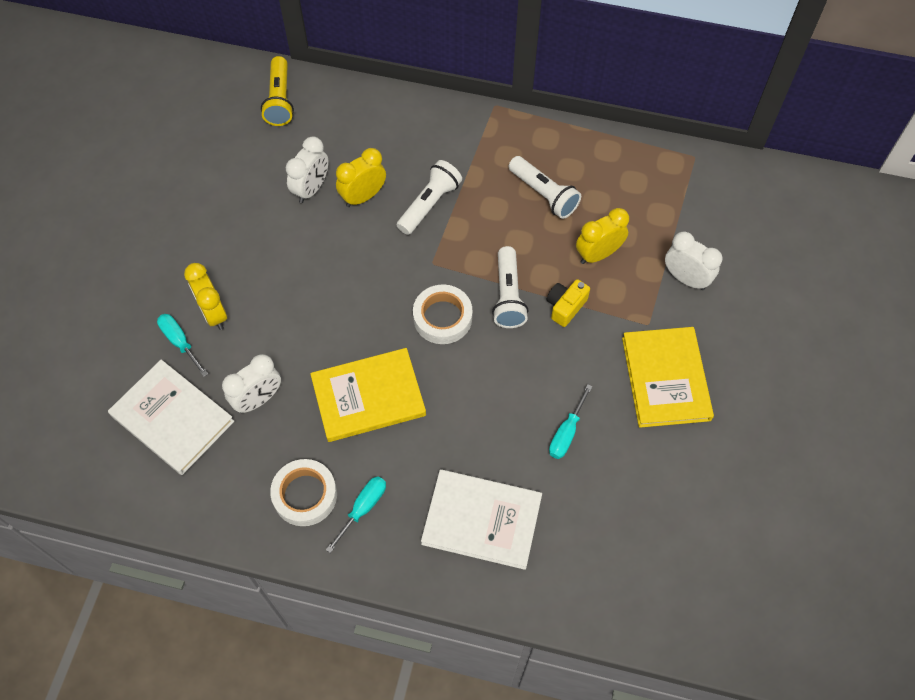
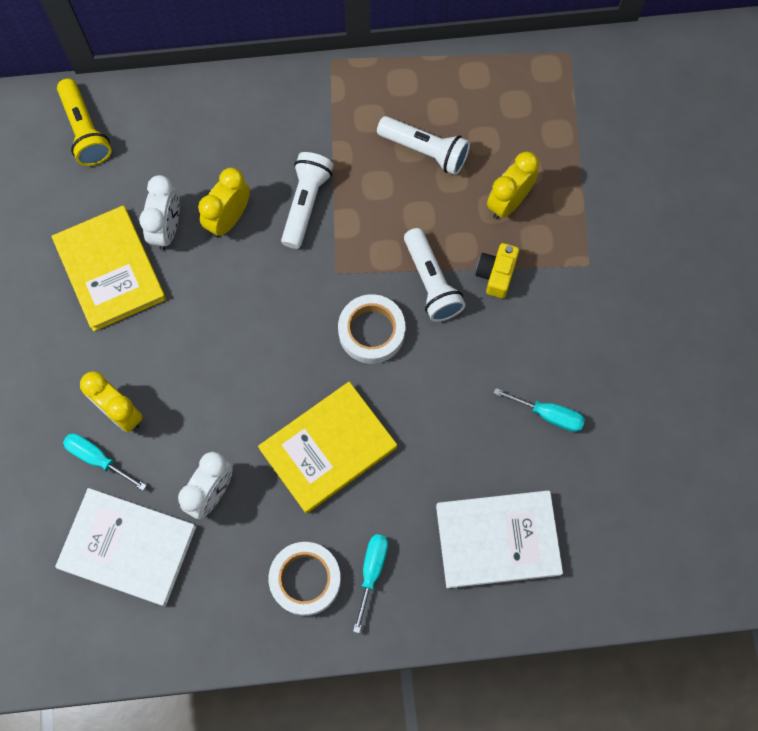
camera: 20 degrees left, 10 degrees up
turquoise screwdriver [549,384,593,459] -> turquoise screwdriver turned 75 degrees counterclockwise [493,388,585,432]
yellow book [622,327,714,428] -> yellow book moved to [51,206,166,332]
white clock [665,232,722,290] -> none

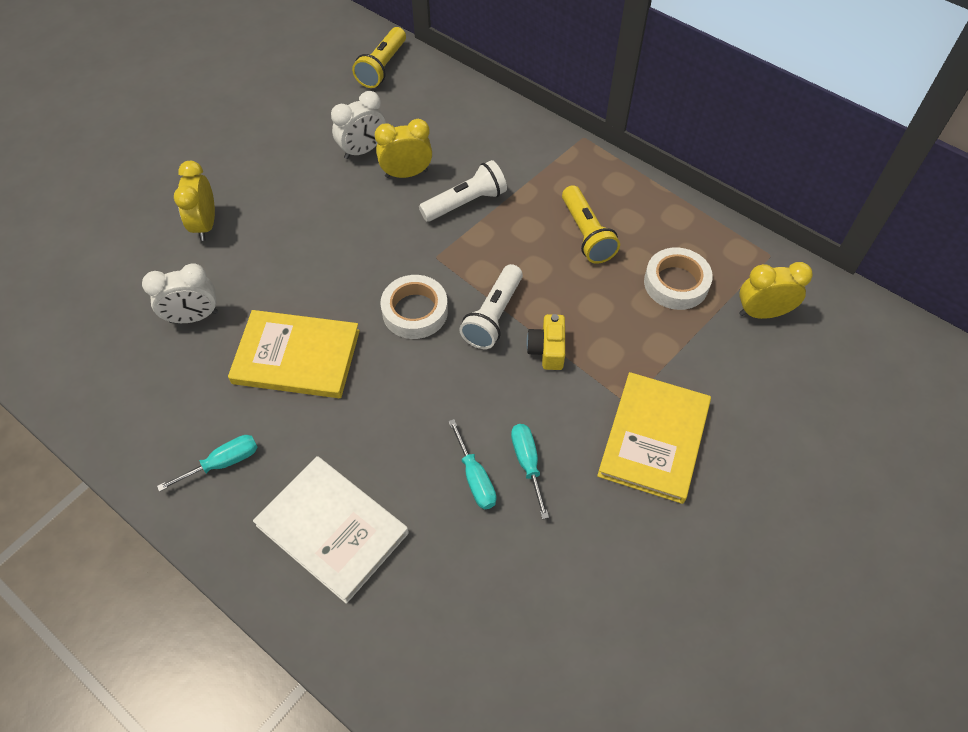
camera: 45 degrees right, 15 degrees down
yellow book [51,206,166,332] -> yellow book moved to [597,372,711,504]
white book [55,488,196,606] -> none
turquoise screwdriver [63,434,147,491] -> turquoise screwdriver moved to [511,424,549,519]
white tape [269,542,341,616] -> white tape moved to [644,247,713,310]
white flashlight [377,116,470,175] -> yellow flashlight [562,185,620,264]
yellow camera [475,243,519,298] -> yellow camera turned 60 degrees counterclockwise [526,314,565,370]
yellow clock [487,151,539,219] -> yellow clock moved to [739,262,813,319]

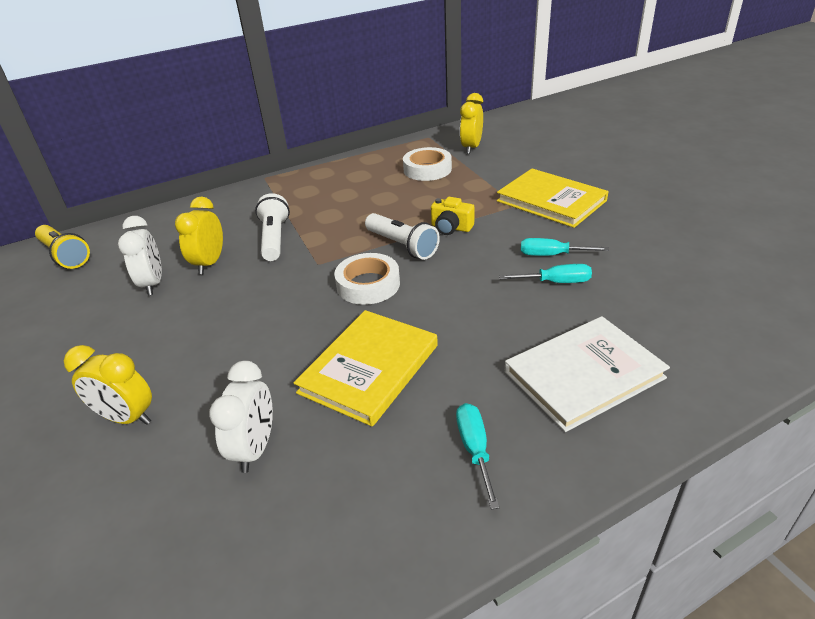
camera: 65 degrees left, 20 degrees down
yellow flashlight [562,185,620,264] -> none

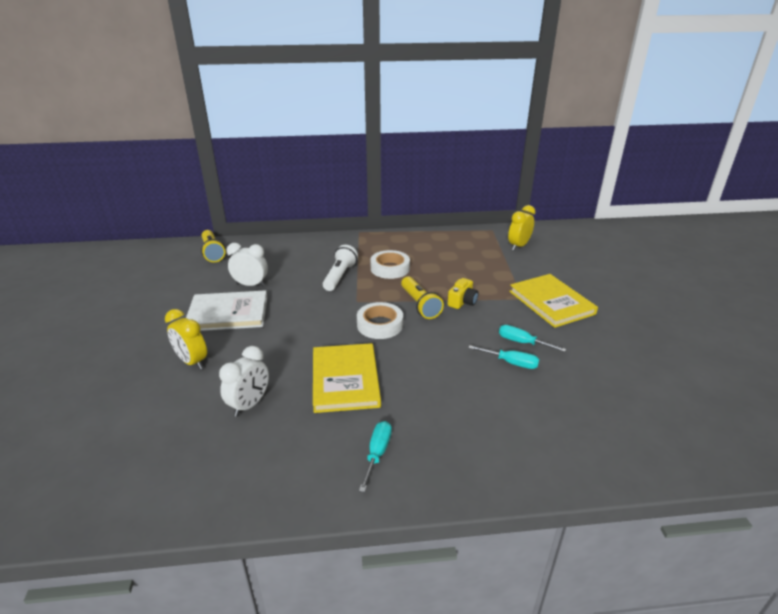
camera: 20 degrees right, 5 degrees down
white clock [118,216,162,295] -> white clock turned 90 degrees counterclockwise [227,243,268,287]
yellow clock [175,197,223,274] -> none
yellow book [294,310,438,427] -> yellow book turned 60 degrees counterclockwise [313,343,381,413]
white flashlight [365,213,440,260] -> yellow flashlight [401,277,444,319]
white tape [403,147,452,181] -> white tape moved to [370,250,410,279]
yellow camera [431,197,475,235] -> yellow camera turned 105 degrees counterclockwise [448,278,479,309]
white book [505,316,670,432] -> white book moved to [186,290,267,331]

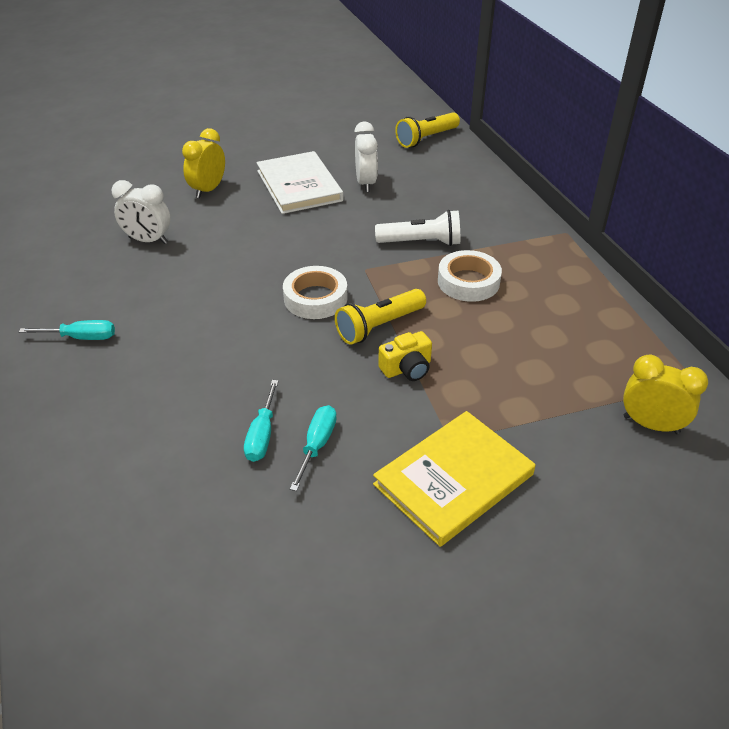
camera: 75 degrees right, 10 degrees up
yellow book [313,343,381,413] -> none
yellow camera [448,278,479,309] -> yellow camera turned 45 degrees counterclockwise [378,331,432,381]

